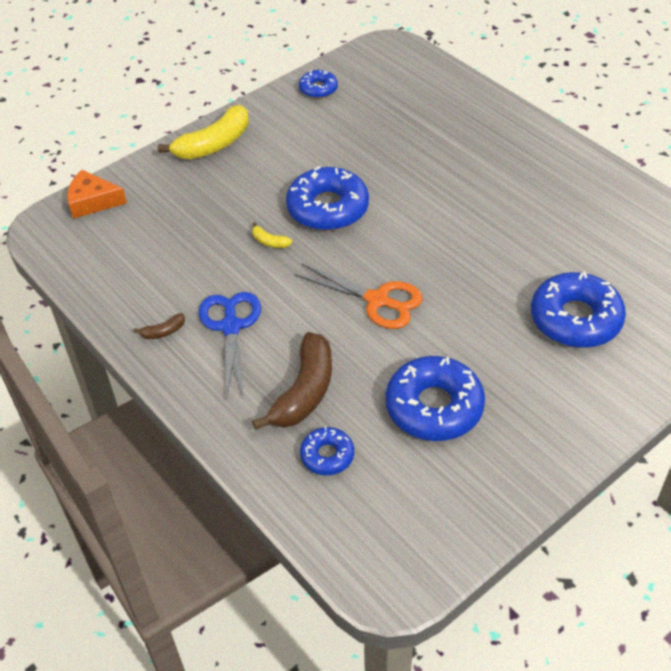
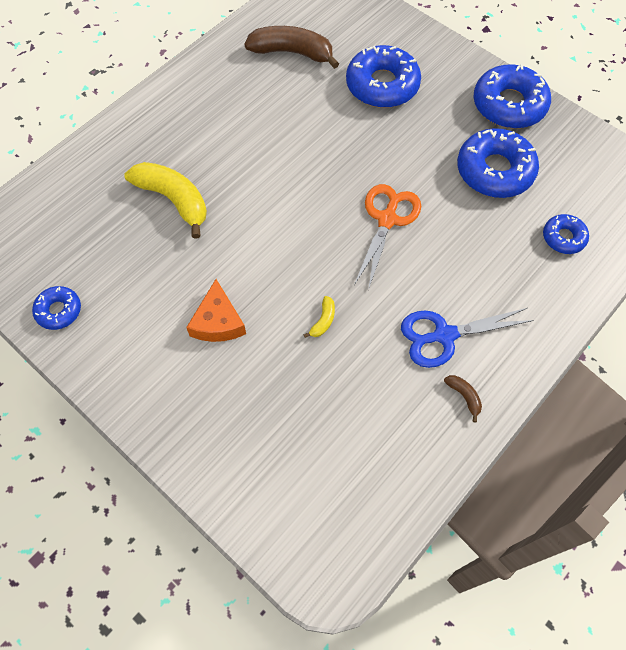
camera: 100 degrees left, 15 degrees up
orange cheese [67,170,127,219] -> orange cheese moved to [186,279,246,342]
yellow banana [158,105,249,159] -> yellow banana moved to [124,162,207,239]
brown banana [252,332,332,430] -> brown banana moved to [244,26,339,69]
blue donut [286,166,369,231] -> blue donut moved to [474,64,551,129]

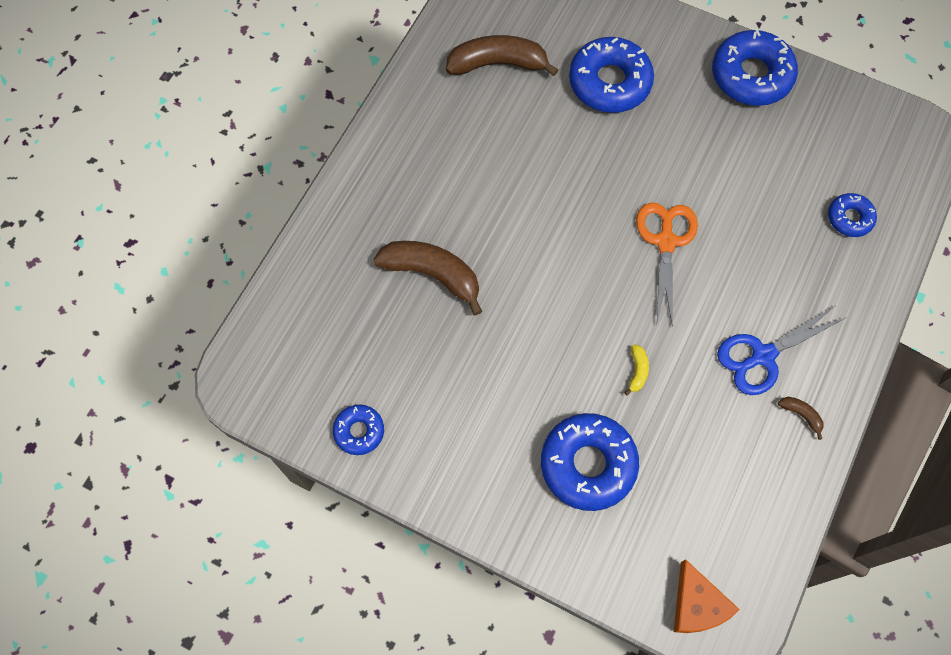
camera: 15 degrees left, 5 degrees up
yellow banana [124,162,207,239] -> brown banana [374,241,482,316]
orange cheese [186,279,246,342] -> orange cheese moved to [674,559,740,633]
blue donut [457,128,539,198] -> blue donut moved to [541,413,639,511]

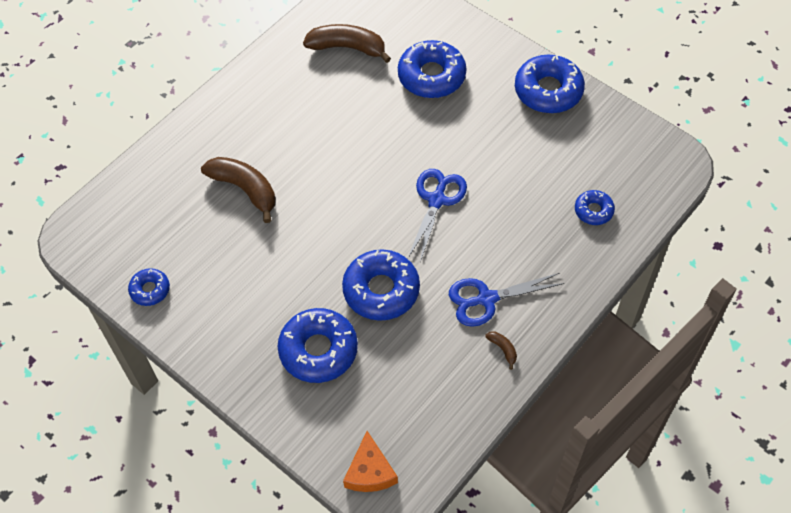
camera: 15 degrees right, 10 degrees down
yellow banana [624,345,649,395] -> blue donut [342,249,420,321]
orange scissors [636,203,698,327] -> blue scissors [408,169,467,262]

